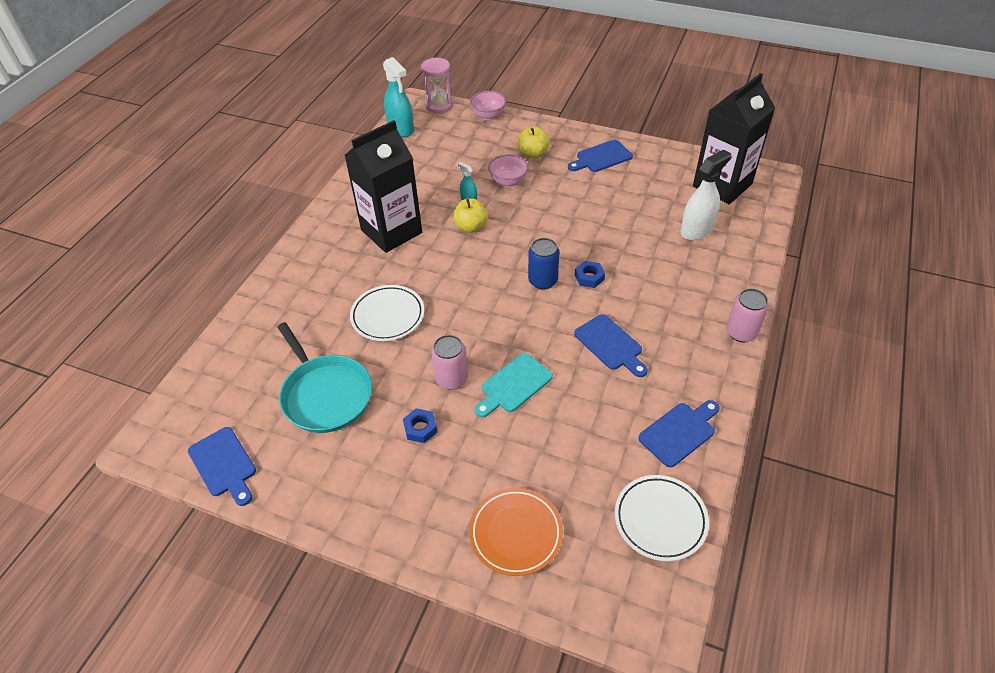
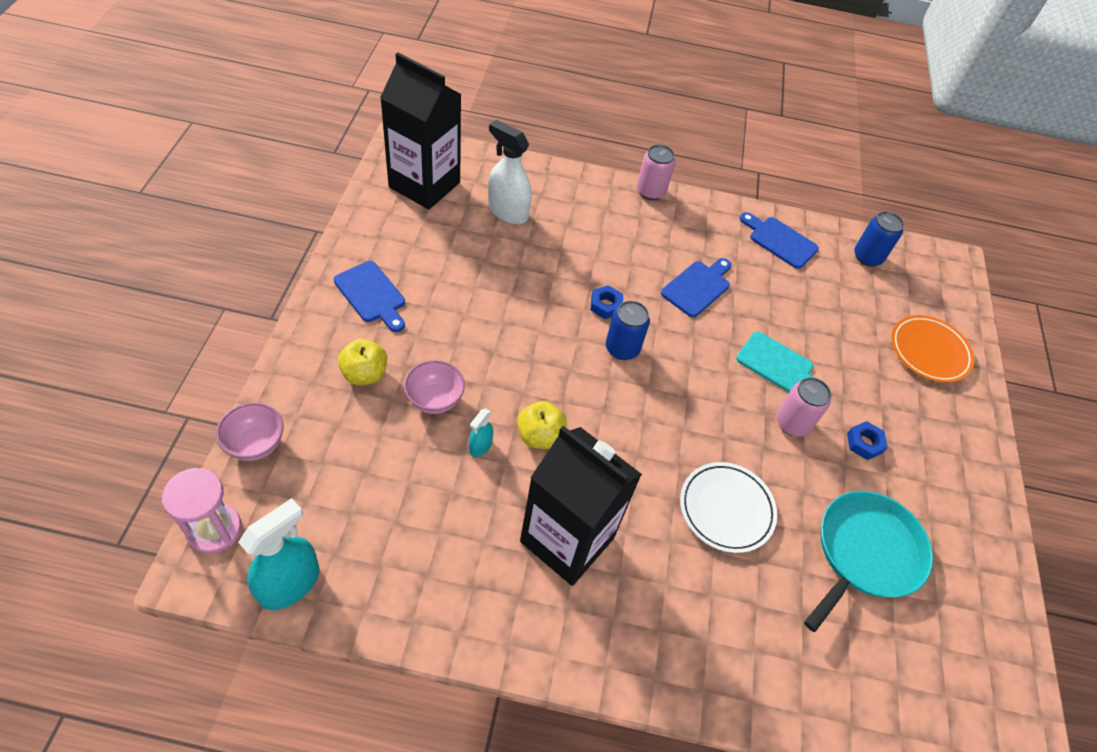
camera: 110 degrees left, 5 degrees up
blue cutting board [188,427,256,506] -> none
white plate [615,475,709,561] -> blue can [854,211,904,267]

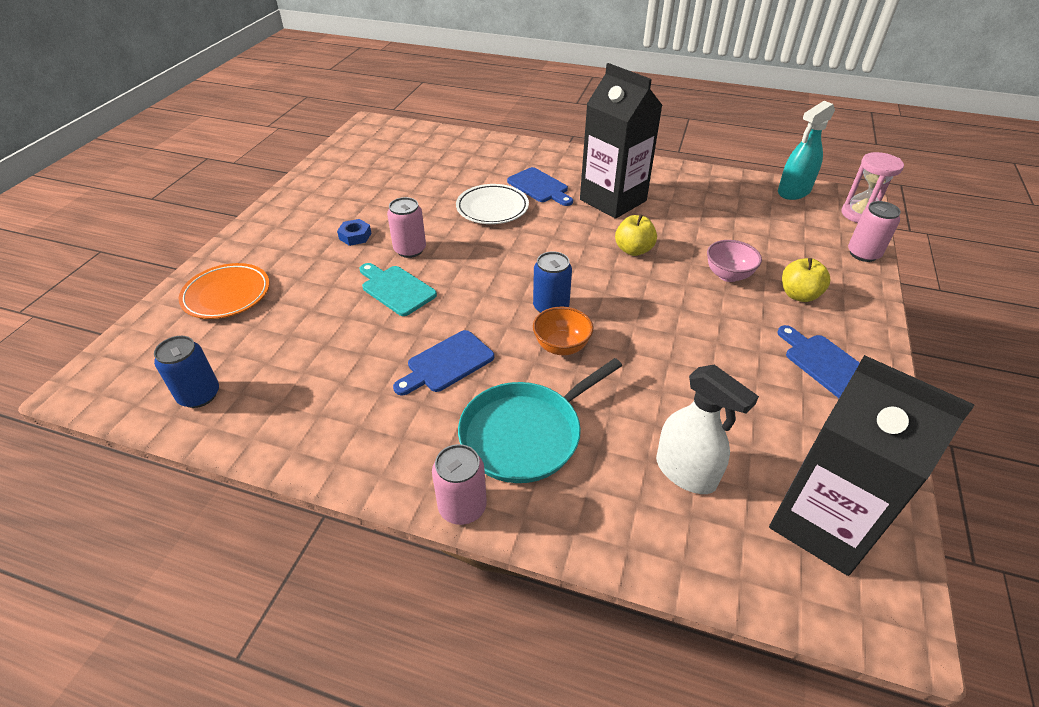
camera: 165 degrees left, 10 degrees down
pink bowl [216,402,284,461] -> pink can [848,201,901,262]
turquoise spray bottle [469,409,493,457] -> none
blue nut [590,285,623,319] -> orange bowl [533,307,593,355]
blue cutting board [740,212,819,269] -> blue cutting board moved to [507,167,573,206]
turquoise pan [804,491,933,632] -> turquoise pan moved to [458,358,622,483]

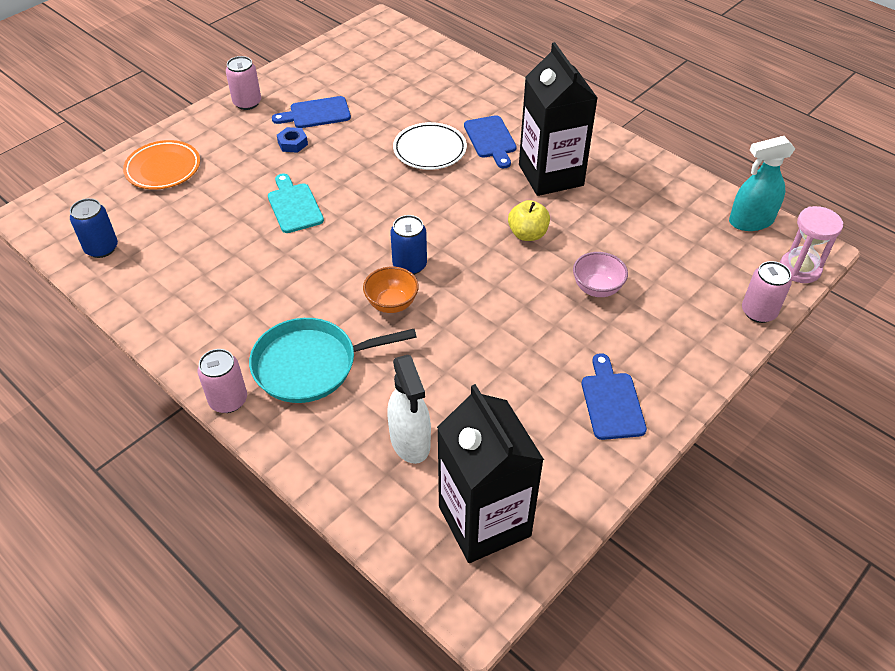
camera: 25 degrees right, 5 degrees up
pink can [387,197,426,258] -> pink can moved to [226,56,261,110]
blue cutting board [393,330,494,395] -> blue cutting board moved to [272,96,351,128]
yellow apple [782,258,830,302] -> none

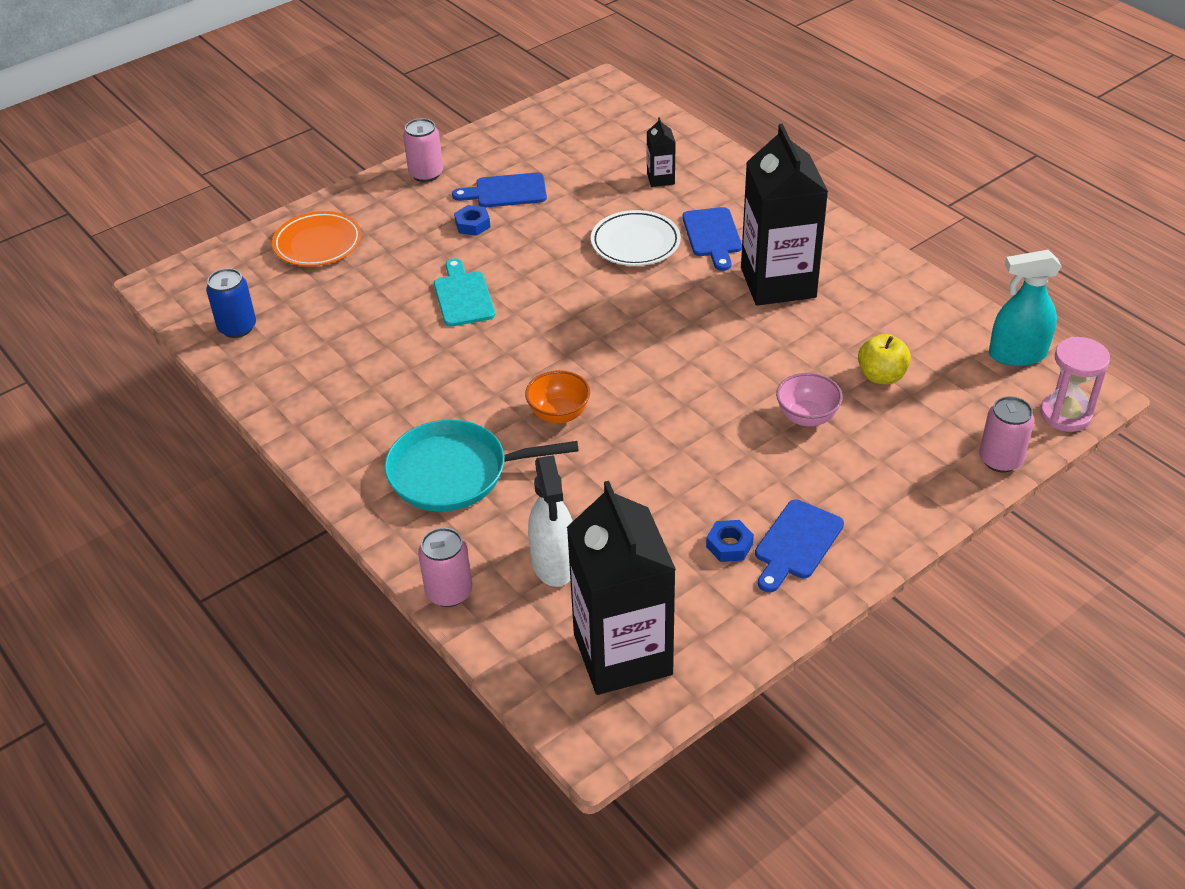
camera: 10 degrees right, 5 degrees down
pink can [197,349,247,413] -> pink can moved to [418,528,472,607]
blue can [390,215,427,275] -> none
yellow apple [508,200,550,241] -> yellow apple moved to [858,334,911,384]
blue cutting board [582,353,647,440] -> blue cutting board turned 150 degrees counterclockwise [755,499,844,592]
none -> black carton [647,117,676,187]
none -> blue nut [706,520,754,562]

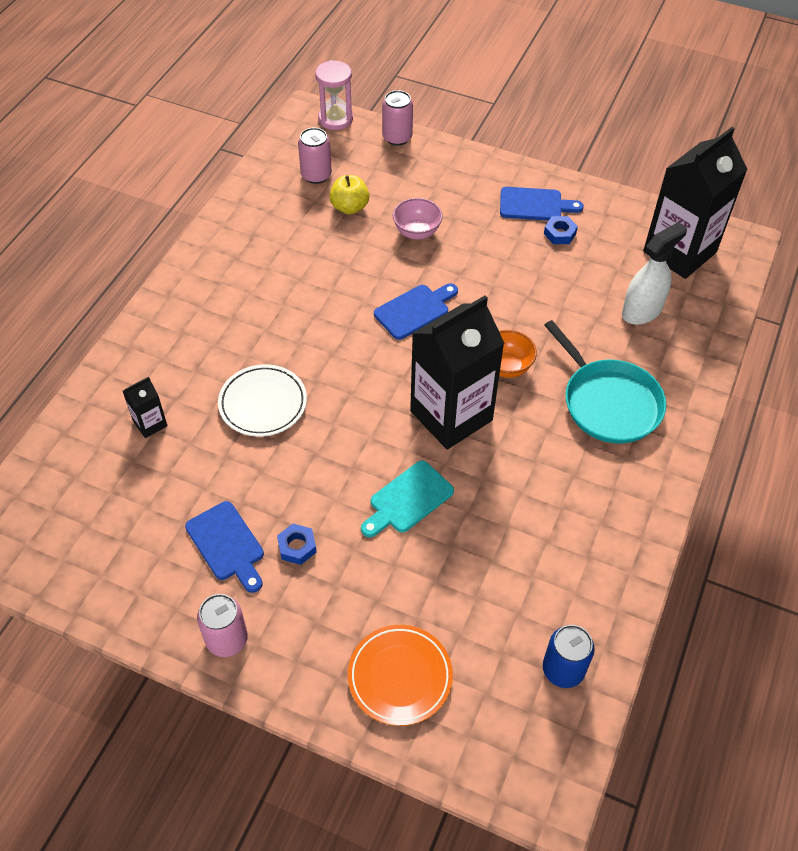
camera: 120 degrees left, 10 degrees up
pink can [418,528,472,607] -> pink can moved to [298,127,332,184]
blue cutting board [682,207,742,271] -> blue cutting board moved to [374,284,458,340]
black carton [741,123,828,306] -> black carton moved to [410,295,505,449]
turquoise spray bottle [989,250,1062,366] -> none

